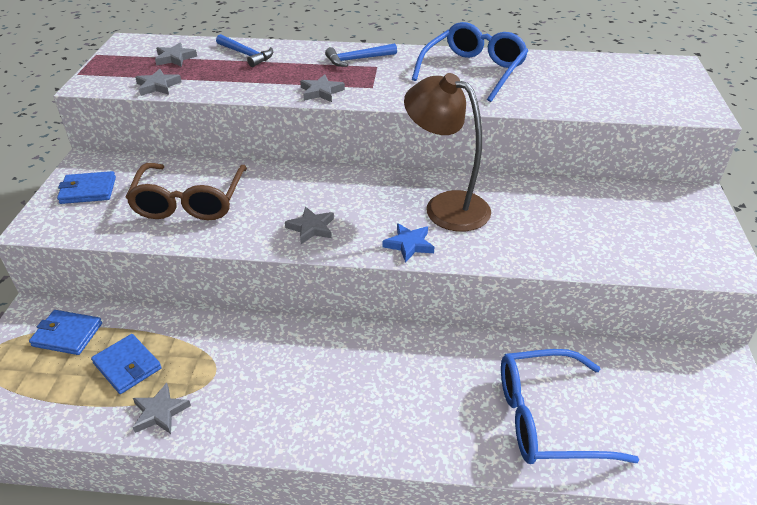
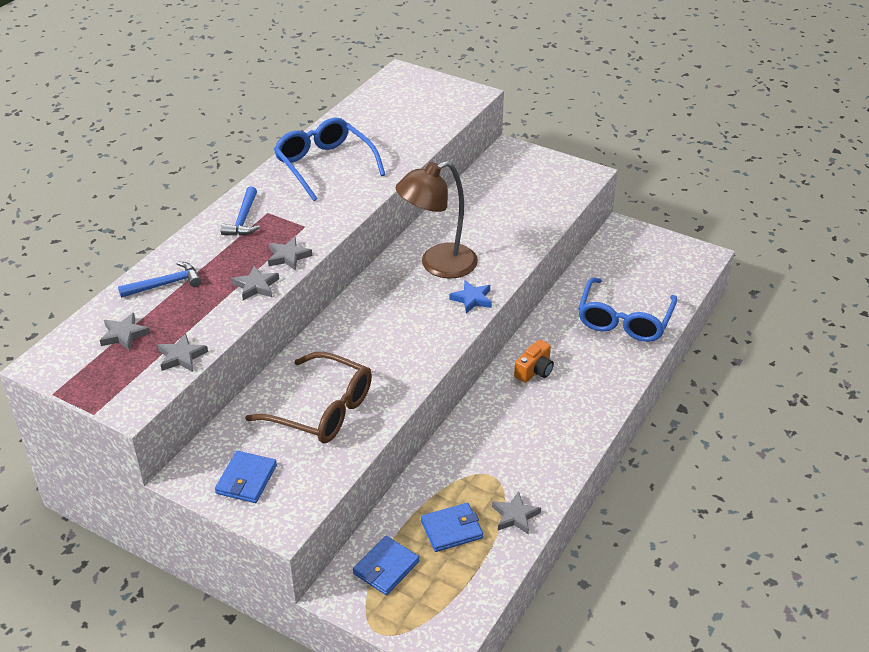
camera: 65 degrees left, 0 degrees up
grey star [285,207,334,244] -> grey star moved to [232,266,279,300]
none -> orange camera [514,340,554,383]

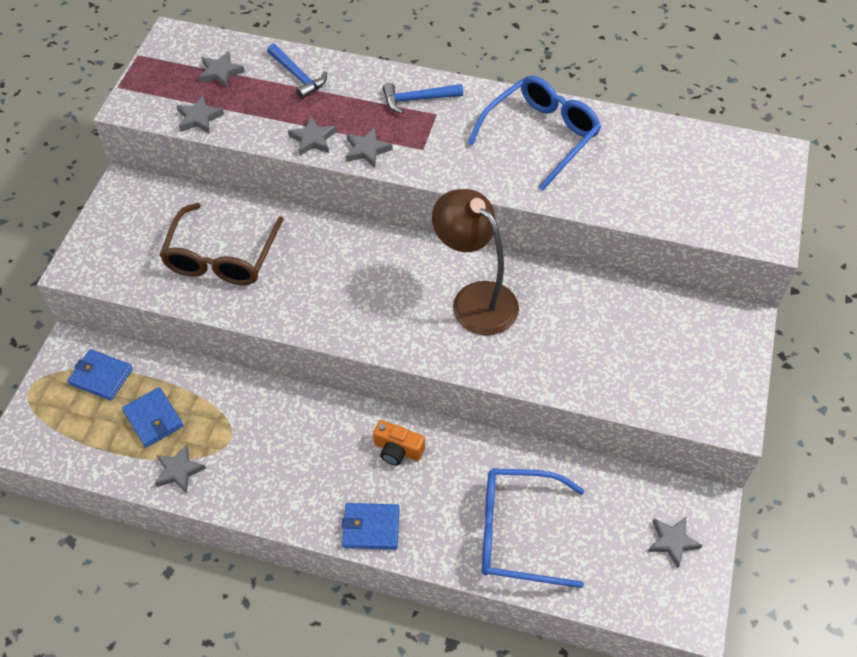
camera: 75 degrees right, 15 degrees up
blue wallet [215,451,277,503] -> blue wallet moved to [342,503,400,550]
blue star [449,280,492,313] -> none
none -> grey star [648,517,702,568]

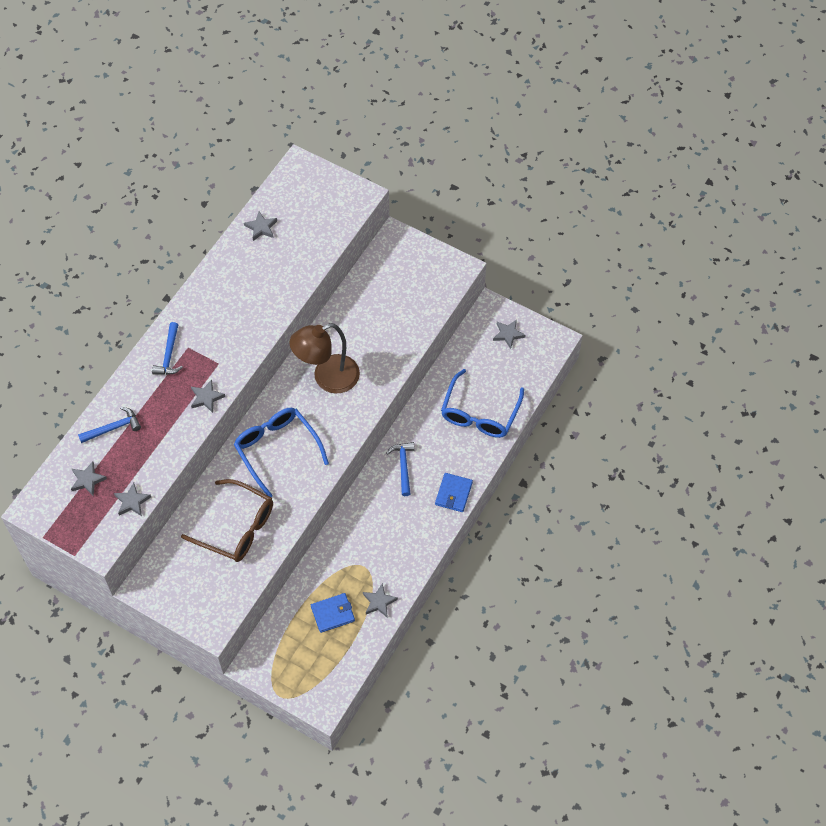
camera: 75 degrees left, 5 degrees up
blue wallet [68,349,133,401] -> none
grey star [288,117,336,156] -> grey star moved to [244,212,277,241]
orange camera [373,420,425,466] -> blue hammer [386,442,415,496]
blue glasses [468,76,601,191] -> blue glasses moved to [234,408,329,497]

